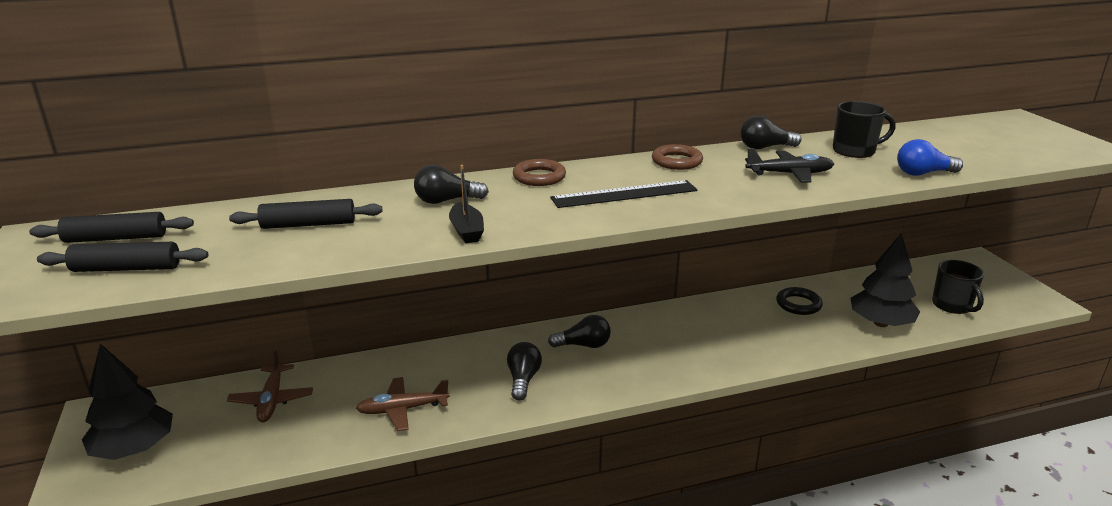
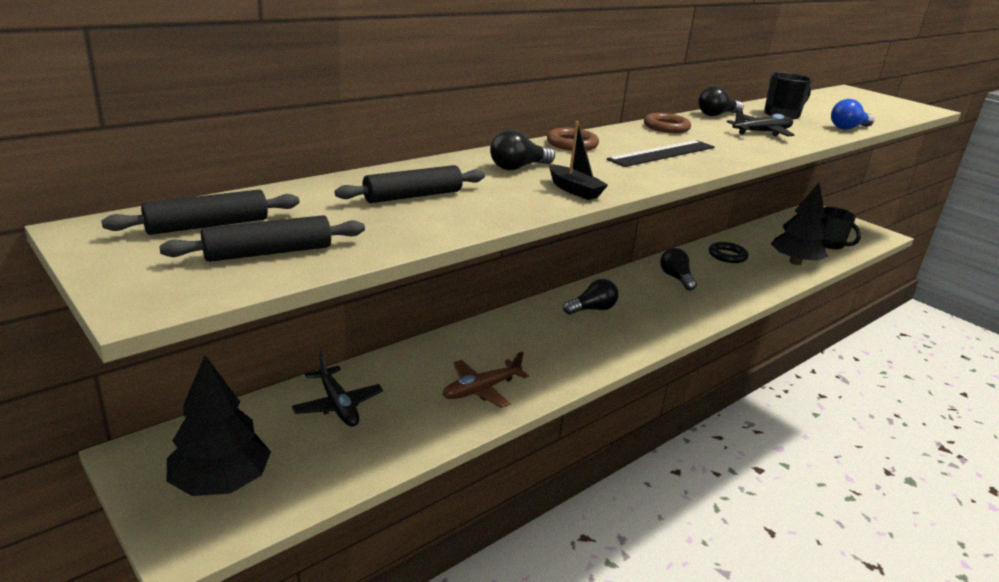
camera: 25 degrees left, 0 degrees up
brown plane [227,350,313,422] -> black plane [291,353,383,427]
black light bulb [507,342,542,400] -> black light bulb moved to [660,248,697,291]

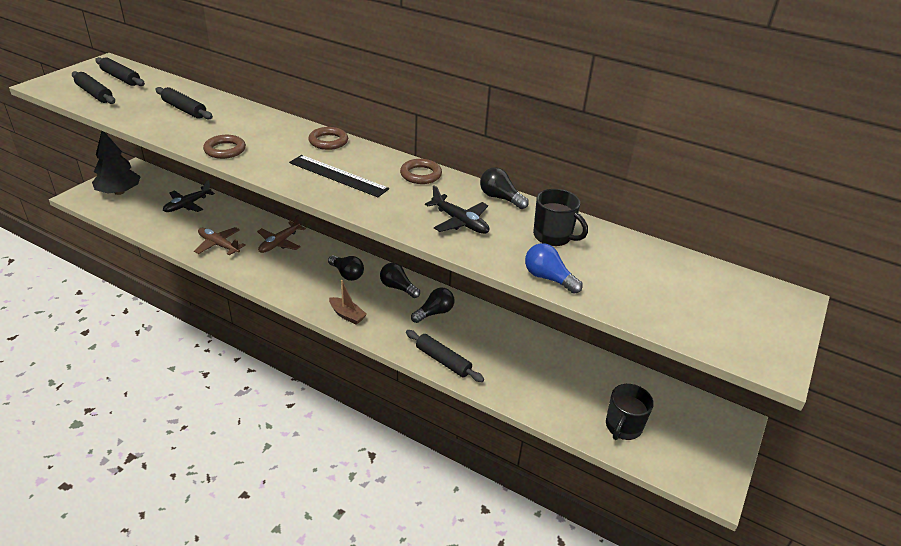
camera: 70 degrees right, 10 degrees up
black light bulb [490,129,555,170] -> black light bulb moved to [380,263,420,298]
black boat [549,121,608,200] -> brown ring [203,135,246,159]
black ring [709,242,748,263] -> none
black tree [771,183,829,265] -> none
none -> brown plane [257,215,306,253]
none -> brown boat [329,280,367,324]
none -> black rolling pin [406,330,484,382]

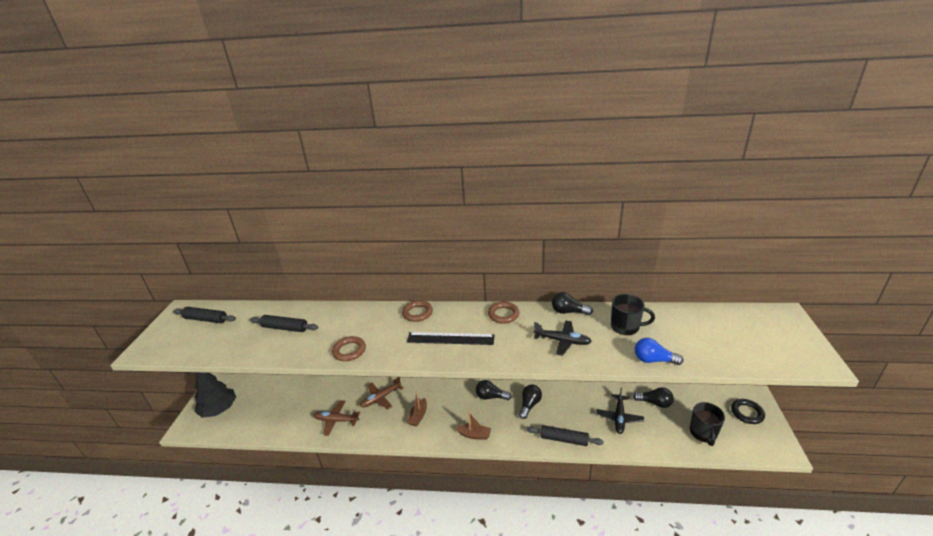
camera: 20 degrees left, 5 degrees down
black rolling pin [72,71,115,104] -> none
black plane [163,180,215,212] -> black plane moved to [596,388,644,434]
brown plane [257,215,306,253] -> brown plane turned 45 degrees clockwise [360,377,404,409]
black light bulb [328,255,364,281] -> black light bulb moved to [633,387,674,408]
none -> brown boat [407,391,427,427]
none -> black ring [731,399,765,424]

